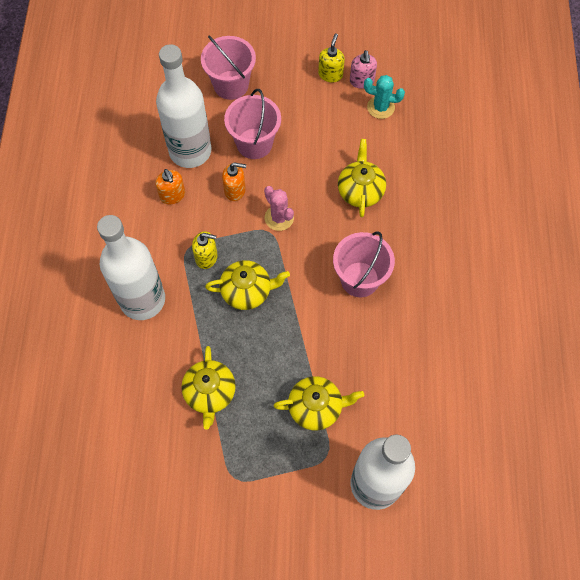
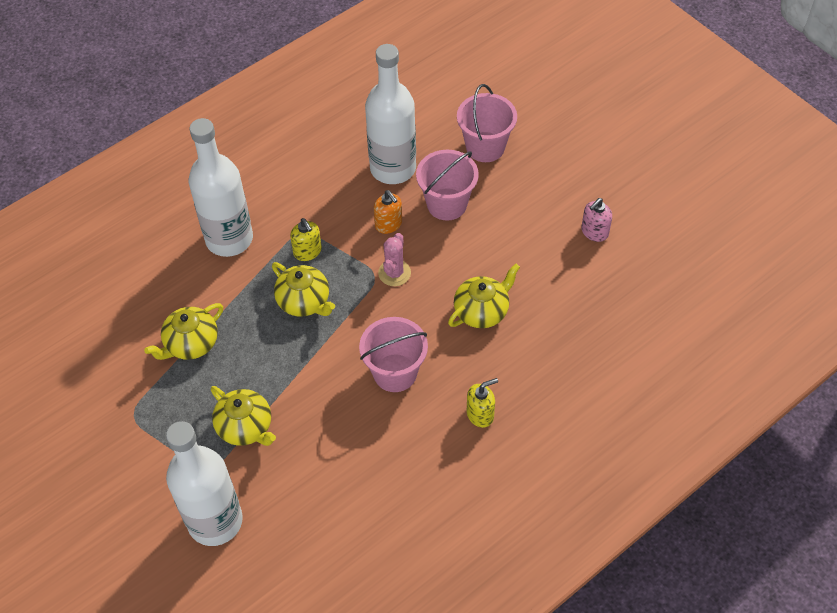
camera: 50 degrees right, 10 degrees down
orange soap dispenser [155,169,185,204] -> none
yellow soap dispenser [318,33,345,82] -> yellow soap dispenser moved to [467,378,498,428]
turquoise cactus [364,75,405,119] -> none

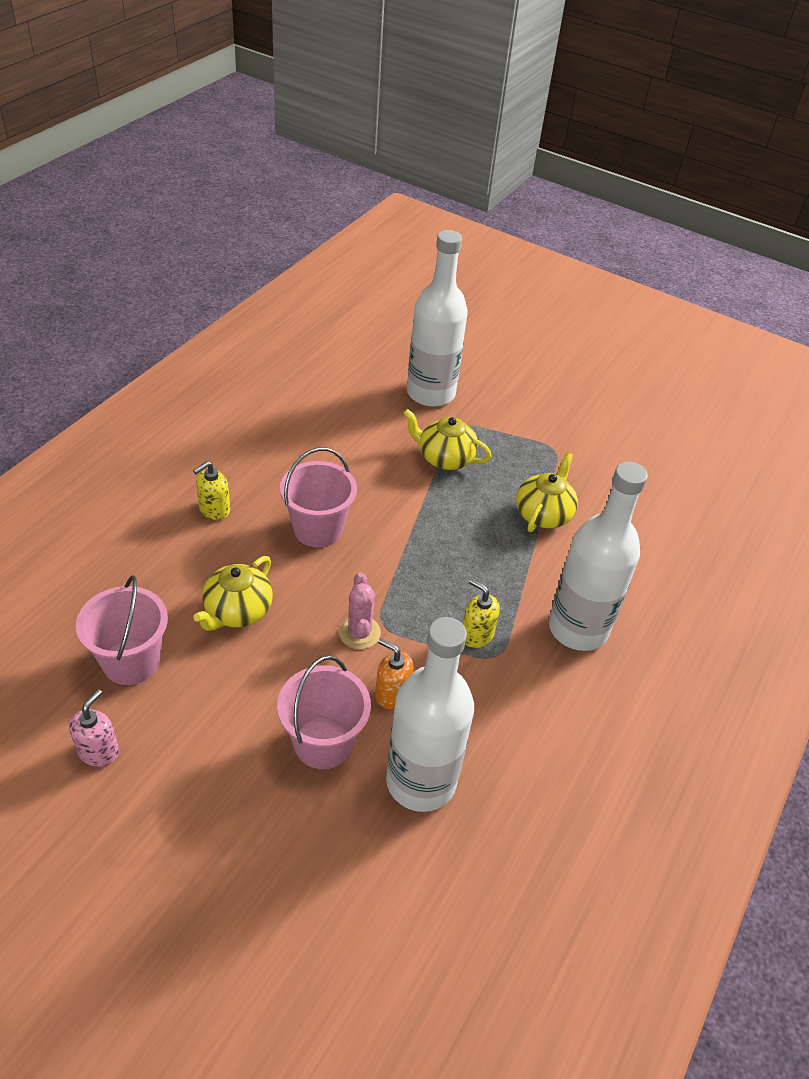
camera: 155 degrees right, 10 degrees down
yellow teapot [272,262,335,316] -> none
pink bucket [457,84,517,162] -> pink bucket moved to [76,575,168,685]

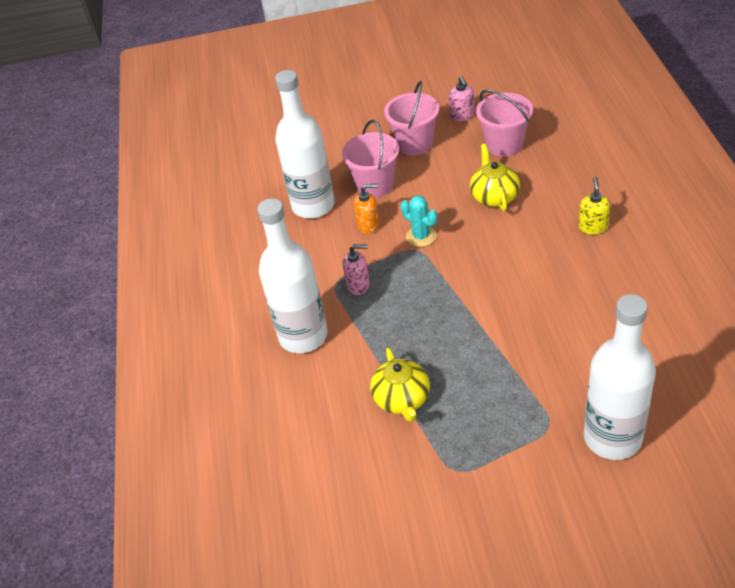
camera: 150 degrees right, 0 degrees up
pink bucket [280,448,357,548] -> pink bucket moved to [384,81,439,156]
pink cactus [339,572,381,649] -> turquoise cactus [401,195,437,247]
yellow teapot [403,409,492,470] -> none
yellow soap dispenser [463,579,500,648] -> pink soap dispenser [342,244,370,295]

